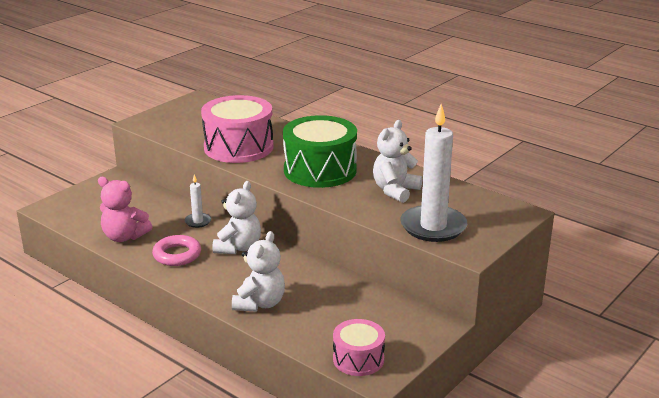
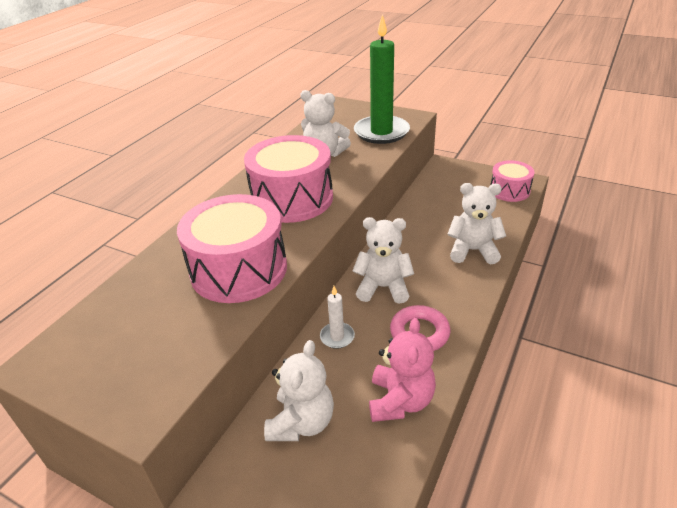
camera: 100 degrees left, 10 degrees up
green drum [283,115,357,188] -> pink drum [244,135,333,223]
white candle [401,104,467,242] -> green candle [354,14,410,144]
none -> white teddy bear [264,340,334,441]

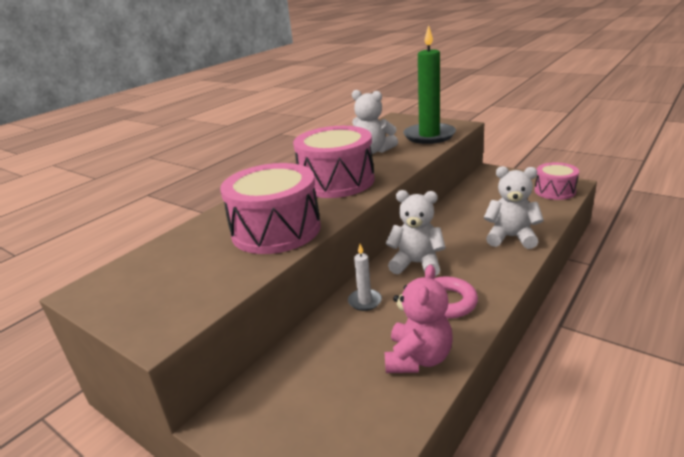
camera: 10 degrees right, 10 degrees down
white teddy bear [264,340,334,441] -> none

